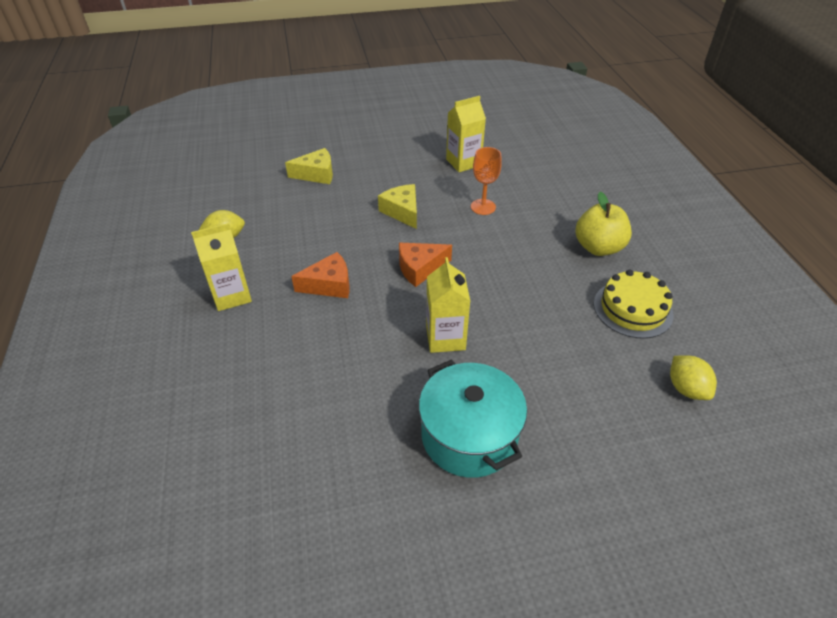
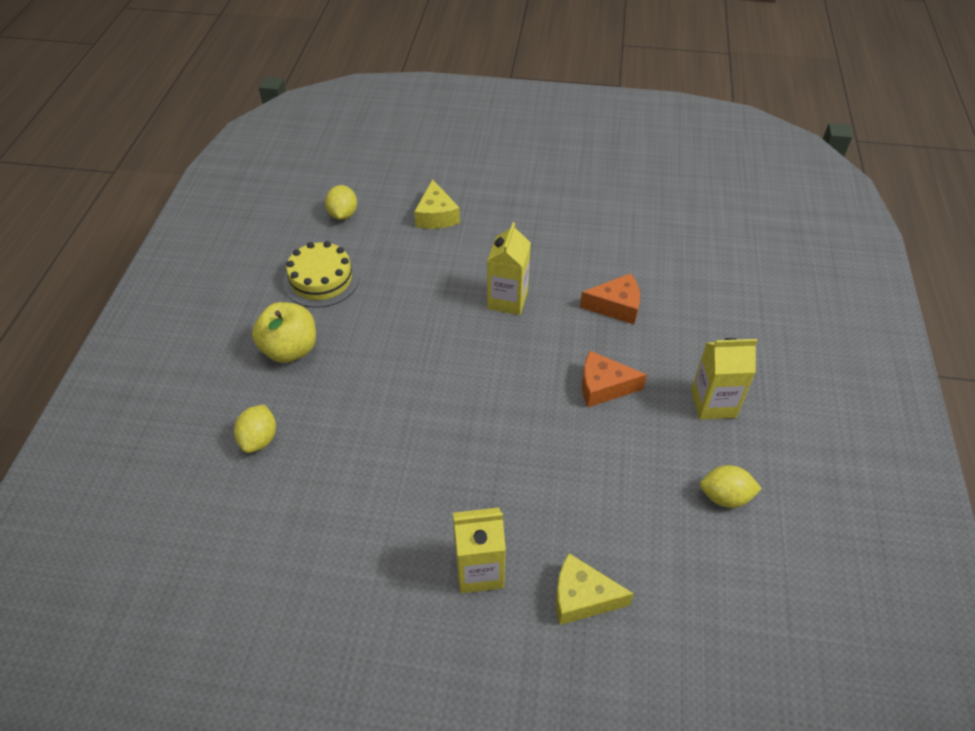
camera: 160 degrees left, 5 degrees up
yellow cheese [378,184,417,229] -> yellow cheese moved to [414,179,460,229]
orange cheese [399,243,452,287] -> orange cheese moved to [580,273,640,324]
turquoise pot [419,359,527,478] -> none
yellow carton [446,96,486,172] -> yellow carton moved to [453,508,506,593]
orange goblet [471,147,502,215] -> none
none -> yellow lemon [234,404,276,453]

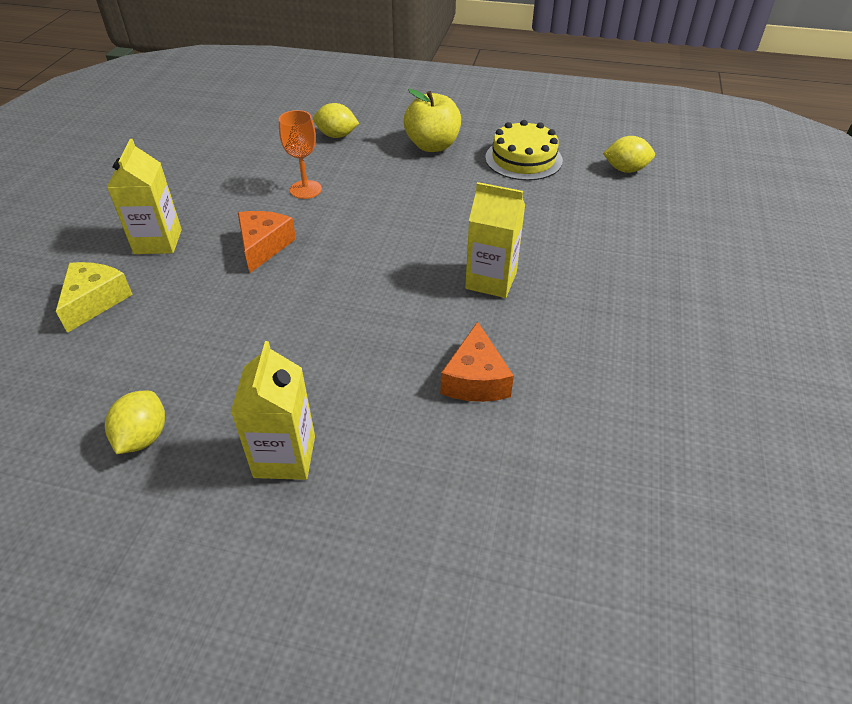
camera: 95 degrees right, 5 degrees down
yellow cheese [414,179,460,229] -> none
orange cheese [582,351,647,407] -> orange cheese moved to [238,211,296,273]
none -> orange goblet [279,110,322,199]

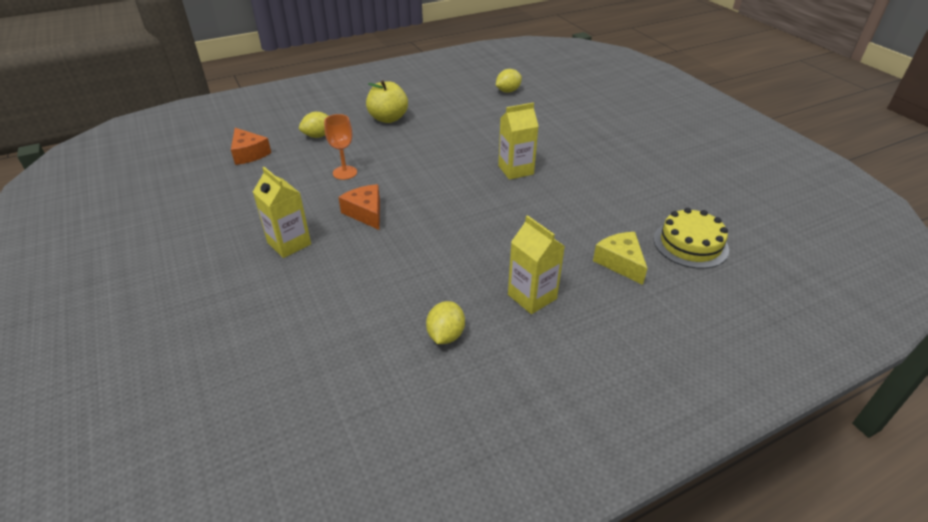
camera: 40 degrees left, 5 degrees down
yellow cheese [56,262,133,333] -> yellow cheese moved to [593,232,648,285]
yellow lemon [105,391,165,454] -> yellow lemon turned 45 degrees clockwise [426,301,465,344]
orange cheese [440,322,514,402] -> orange cheese moved to [231,128,271,165]
yellow cake [485,120,563,181] -> yellow cake moved to [654,208,729,269]

